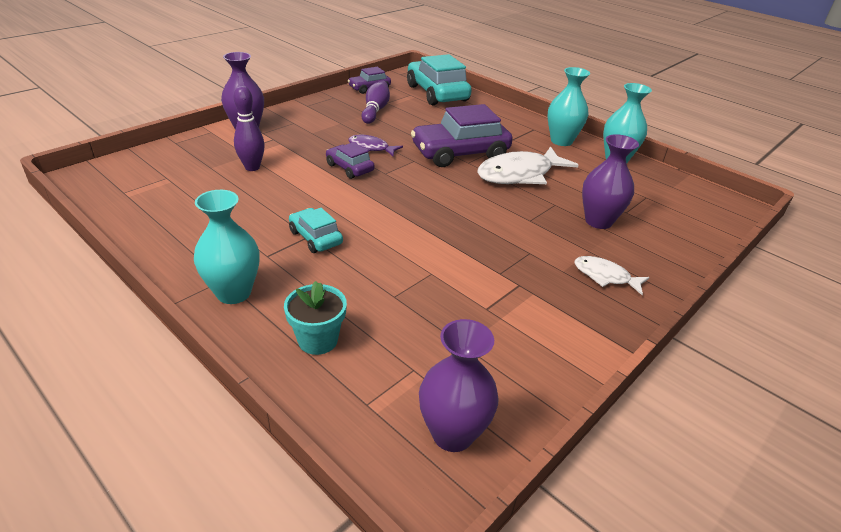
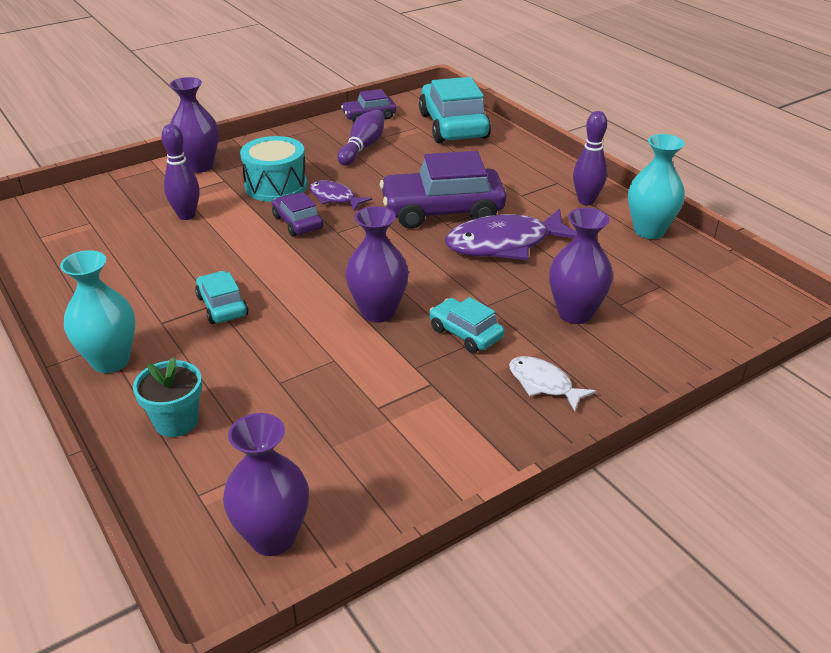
camera: 15 degrees right, 0 degrees up
white fish [477,146,579,184] -> purple fish [445,209,577,260]
turquoise vase [547,67,590,146] -> purple bowling pin [573,111,607,205]
none -> turquoise drum [240,136,307,202]
none -> purple vase [346,206,409,323]
none -> turquoise car [429,297,504,353]

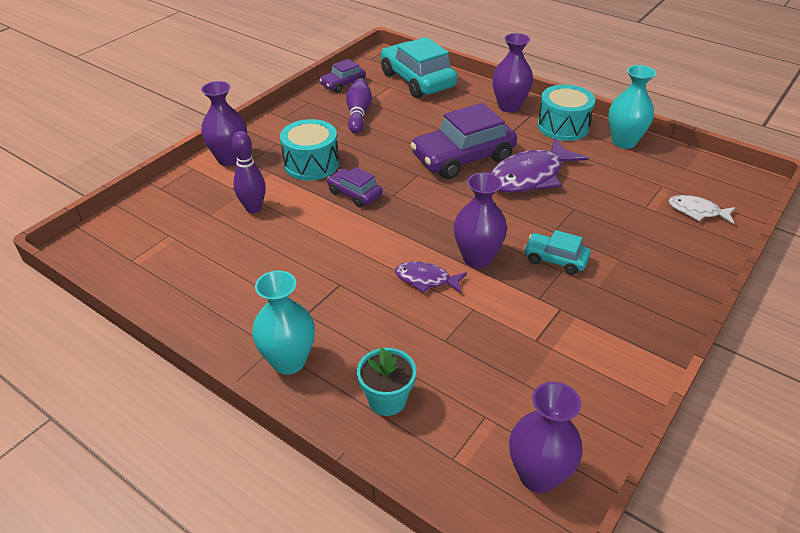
camera: 20 degrees left, 5 degrees up
turquoise car [195,271,248,324] -> none
purple fish [309,181,372,211] -> purple fish moved to [395,261,467,293]
white fish [509,356,596,411] -> white fish moved to [669,195,736,224]
purple vase [549,208,613,324] -> purple vase moved to [492,33,533,113]
purple bowling pin [573,111,607,205] -> turquoise drum [537,84,595,141]

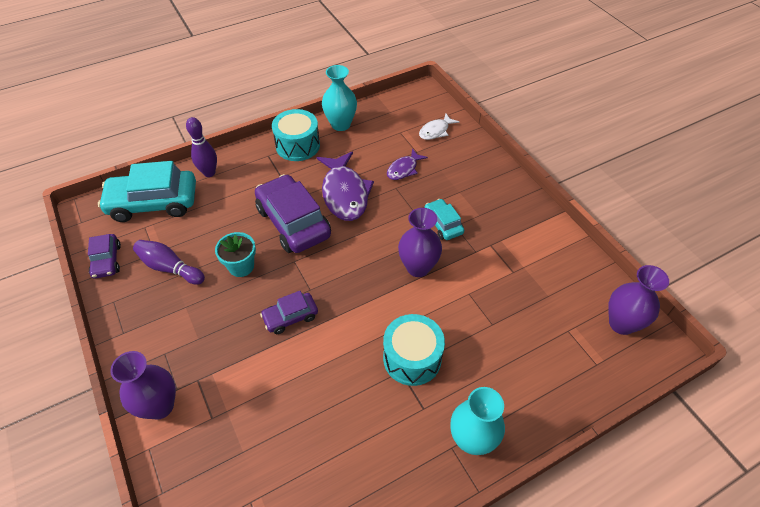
camera: 65 degrees left, 10 degrees up
purple bowling pin [232,131,266,213] -> purple bowling pin moved to [186,117,217,177]
turquoise drum [280,119,339,180] -> turquoise drum moved to [383,314,445,386]
turquoise flower pot [357,347,416,416] -> turquoise flower pot moved to [215,232,256,277]
purple fish [395,261,467,293] -> purple fish moved to [387,148,428,180]
purple car [411,103,517,179] -> purple car turned 150 degrees clockwise [255,174,331,253]
purple vase [492,33,533,113] -> none
turquoise car [524,230,591,275] -> turquoise car turned 105 degrees clockwise [425,199,464,240]

